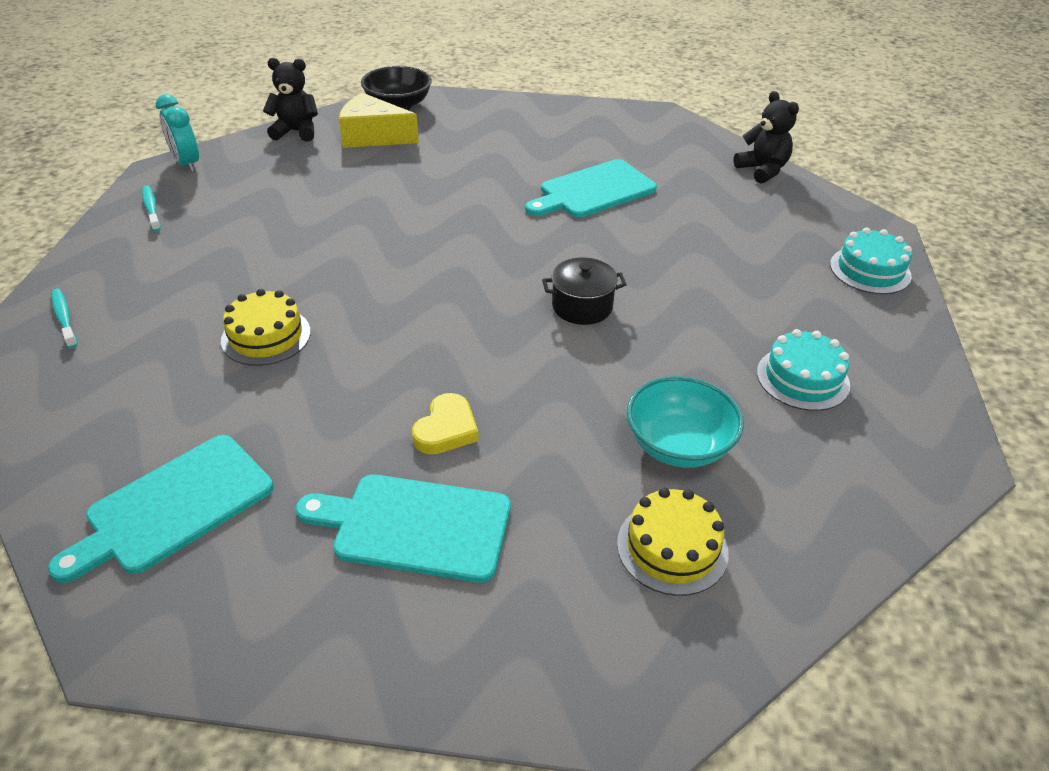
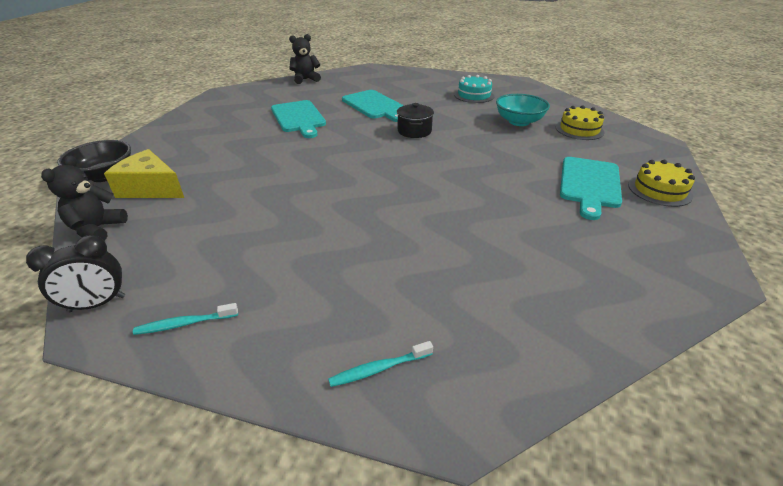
camera: 80 degrees left, 5 degrees down
turquoise cutting board [48,435,273,583] -> turquoise cutting board moved to [342,90,404,122]
turquoise clock [156,94,199,172] -> black clock [26,235,125,312]
yellow cake [221,289,311,366] -> yellow cake moved to [628,160,695,207]
yellow cheese [339,93,419,148] -> yellow cheese turned 90 degrees clockwise [104,149,184,198]
yellow heart [412,393,479,455] -> none
turquoise cake [830,228,912,294] -> none

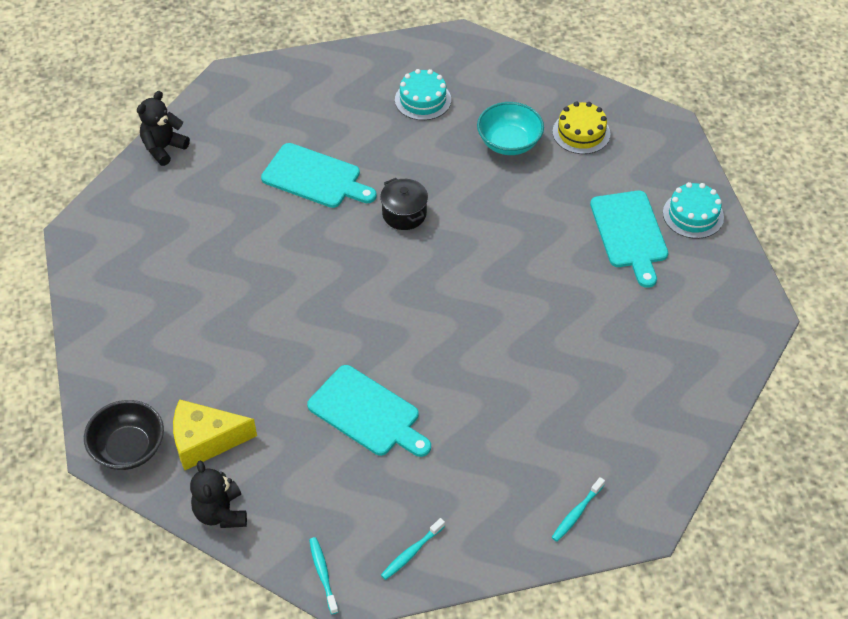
camera: 30 degrees left, 15 degrees up
black clock [26,235,125,312] -> turquoise toothbrush [309,537,338,614]
turquoise cutting board [271,100,326,138] -> turquoise cutting board moved to [307,365,431,457]
yellow cake [628,160,695,207] -> turquoise cake [663,182,724,239]

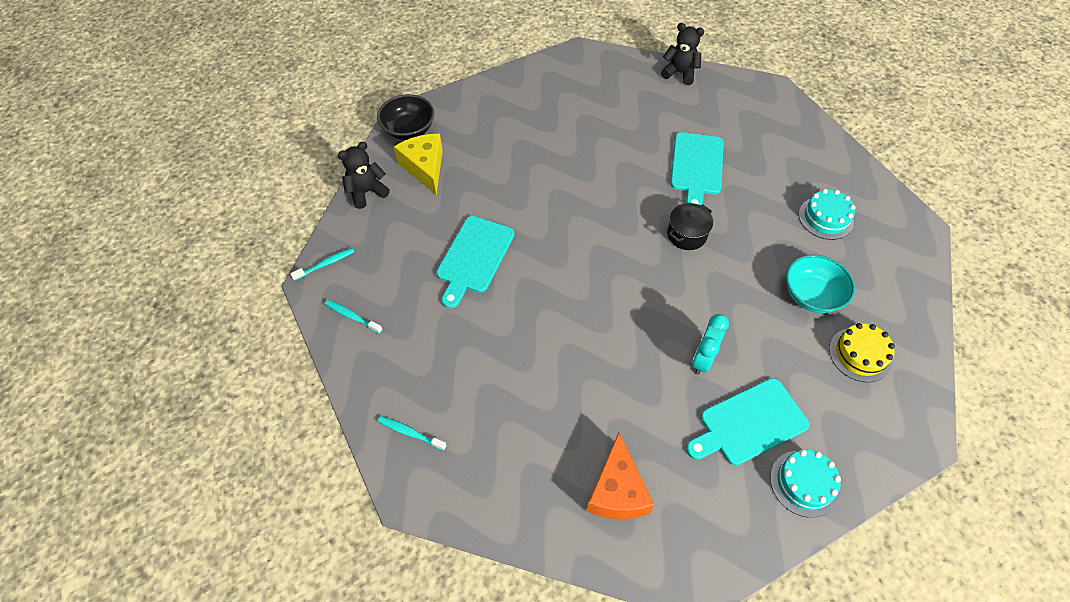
camera: 75 degrees right, 5 degrees up
none -> orange cheese [586,432,654,519]
none -> turquoise clock [692,314,729,375]

